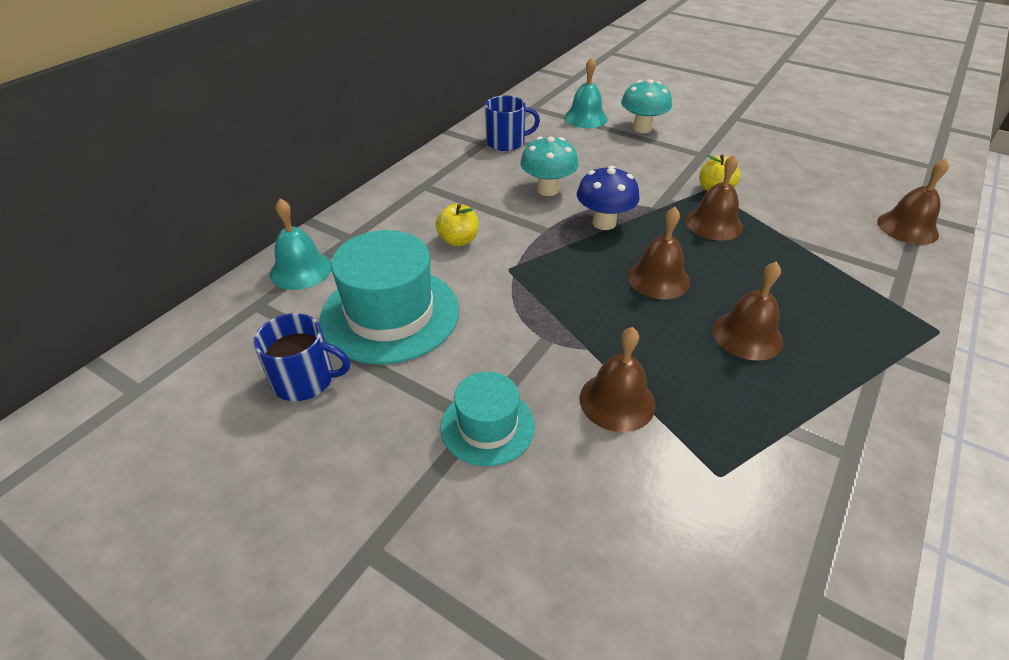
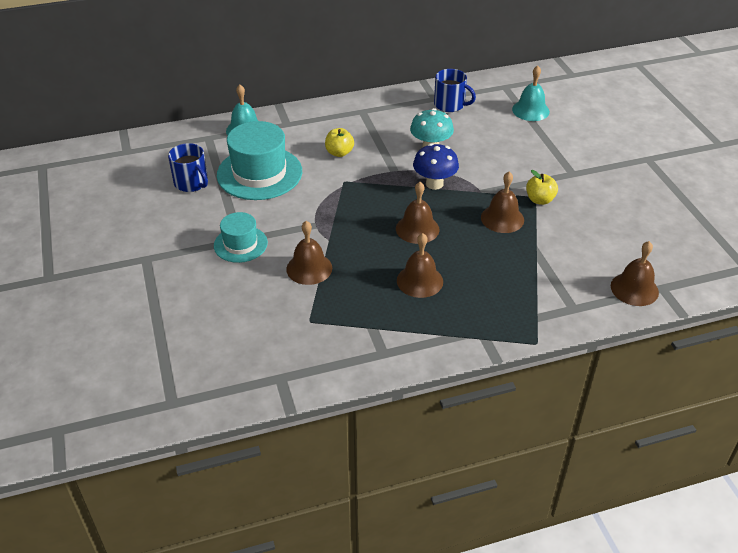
camera: 40 degrees right, 0 degrees up
turquoise mushroom [621,79,672,133] -> none

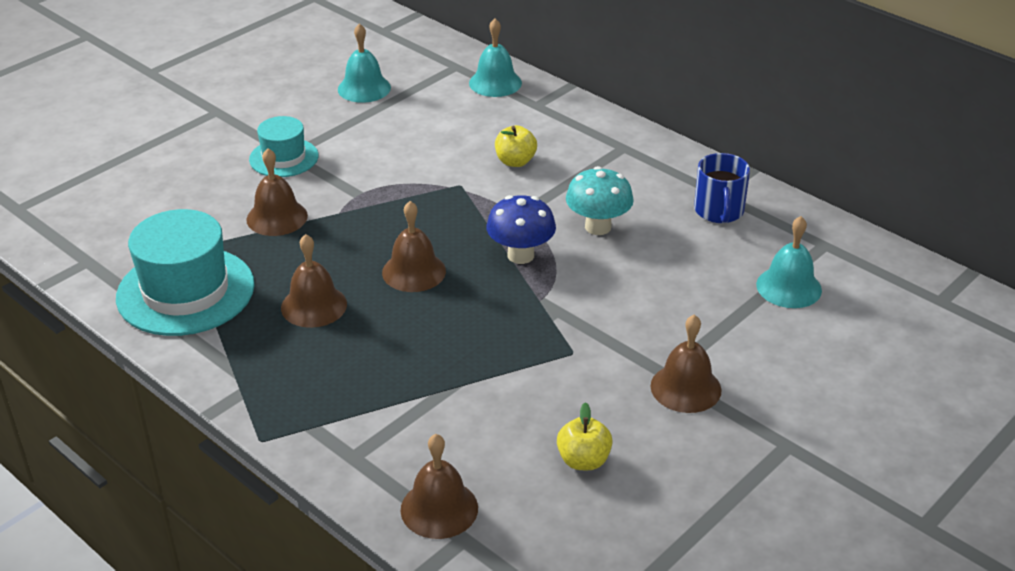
camera: 60 degrees right, 5 degrees down
blue mug [168,143,208,192] -> turquoise bell [338,23,391,103]
turquoise hat [217,121,302,200] -> turquoise hat moved to [116,209,255,336]
brown bell [481,172,524,233] -> brown bell moved to [651,314,722,413]
yellow apple [526,170,558,205] -> yellow apple moved to [557,402,613,470]

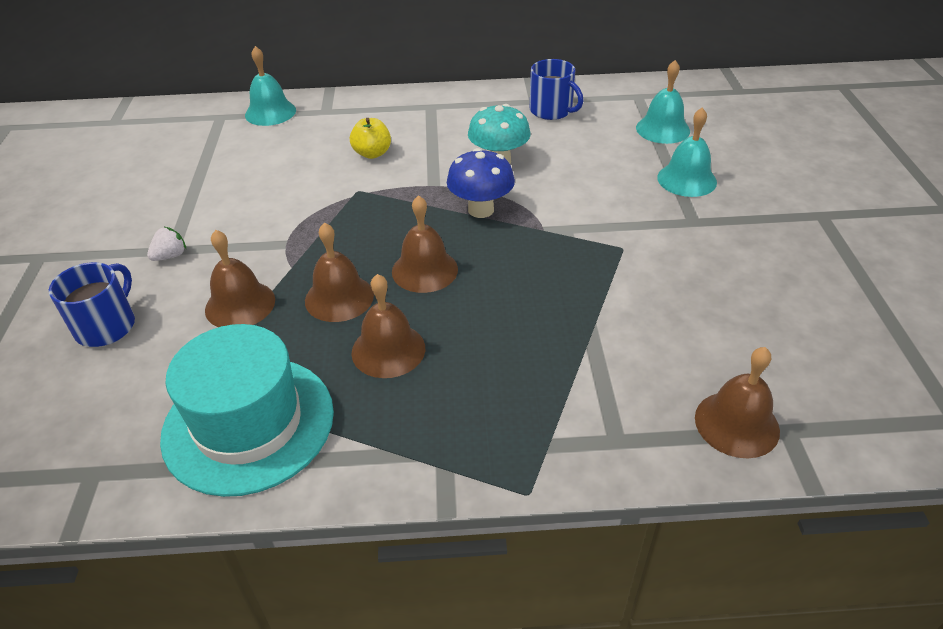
camera: 45 degrees left, 5 degrees up
turquoise hat [249,116,319,177] -> white strawberry [147,227,186,261]
turquoise bell [338,23,391,103] -> turquoise bell moved to [657,107,717,197]
yellow apple [557,402,613,470] -> none
brown bell [651,314,722,413] -> brown bell moved to [305,222,374,322]
none -> blue mug [49,262,135,347]

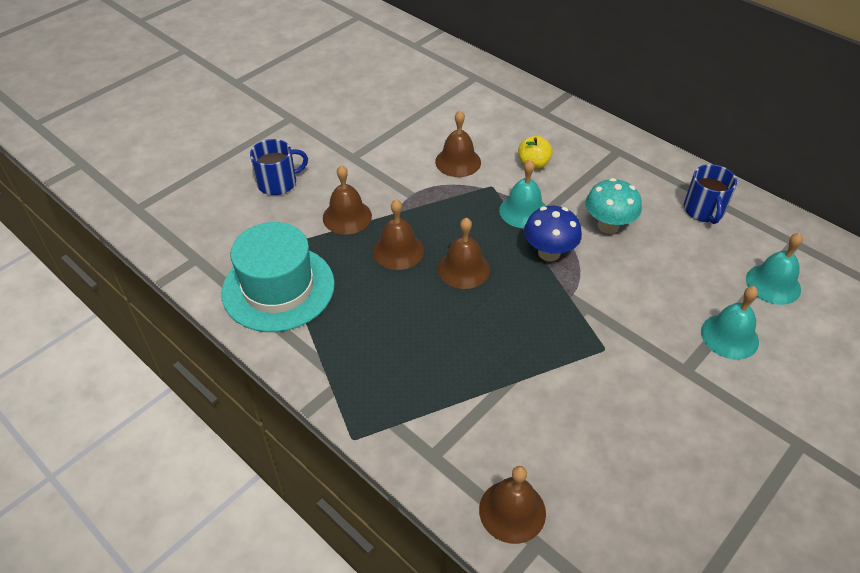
camera: 45 degrees right, 5 degrees up
white strawberry [147,227,186,261] -> none
turquoise bell [245,46,296,126] -> turquoise bell moved to [499,159,546,228]
brown bell [352,274,425,378] -> brown bell moved to [435,110,481,177]

